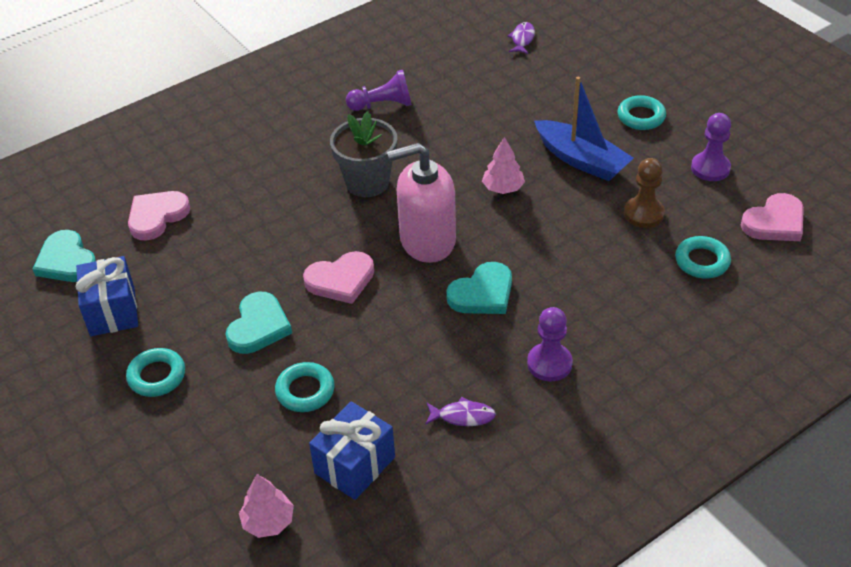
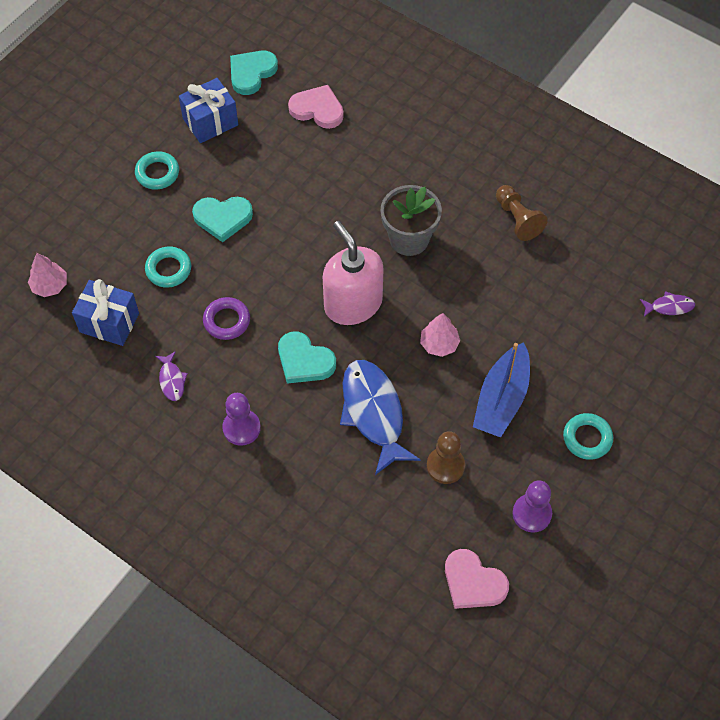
camera: 70 degrees right, 15 degrees up
pink heart [303,251,374,304] -> none
purple pawn [346,70,412,111] -> brown pawn [496,185,548,241]
turquoise ring [675,236,731,279] -> none
none -> purple ring [203,297,250,340]
none -> blue fish [340,360,421,475]

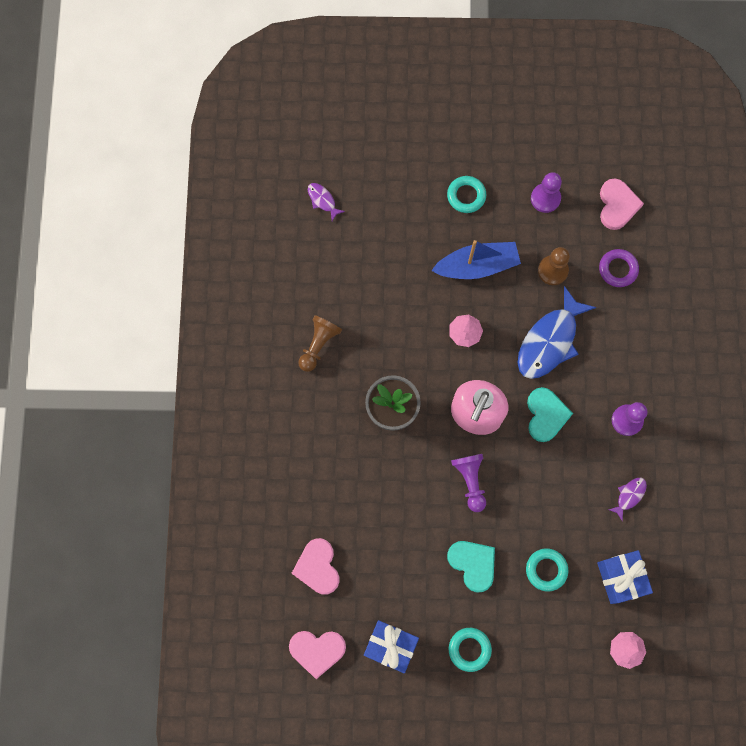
camera: 125 degrees left, 15 degrees up
purple ring [203,297,250,340] -> purple ring moved to [599,249,639,287]
turquoise heart [230,50,278,95] -> pink heart [289,631,346,679]
none -> purple pawn [451,454,486,512]

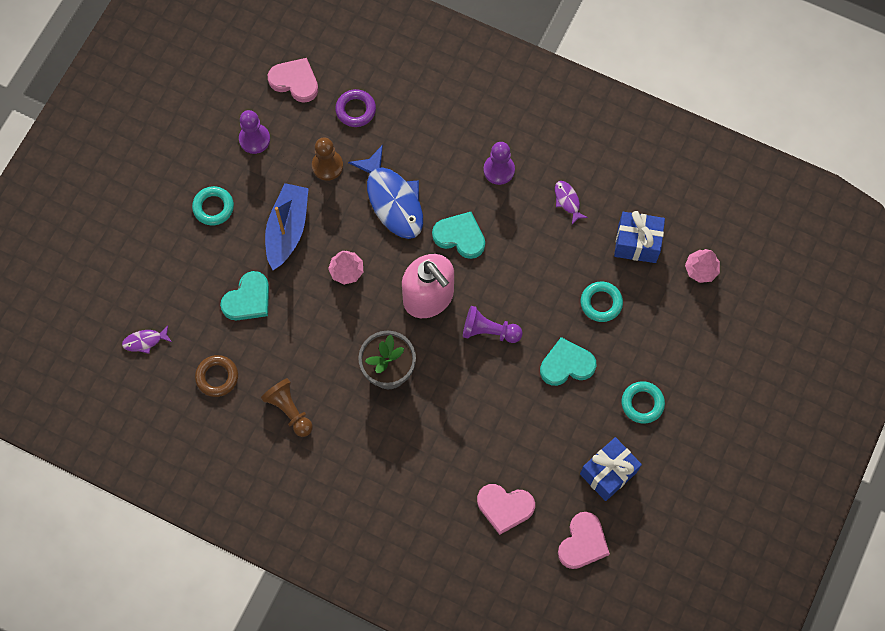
camera: 65 degrees left, 5 degrees down
none -> brown ring [195,355,238,397]
none -> turquoise heart [220,271,269,320]

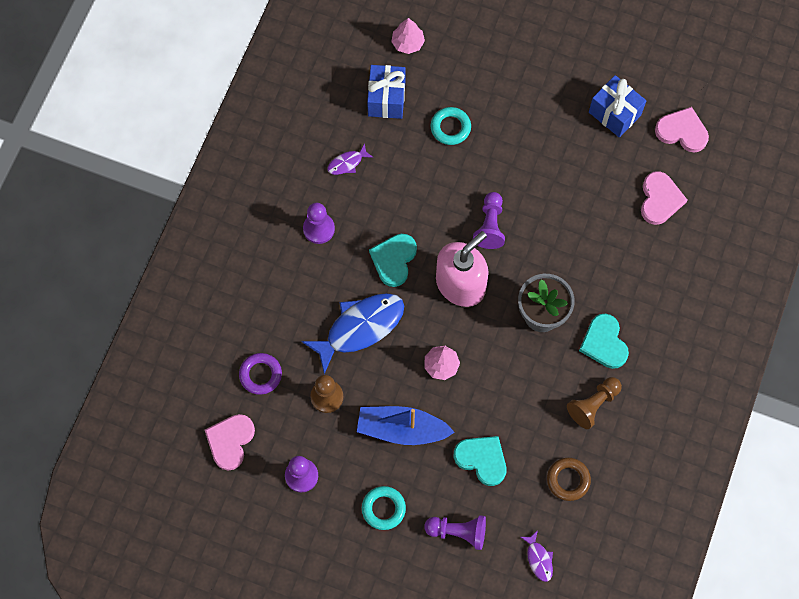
camera: 95 degrees left, 0 degrees up
turquoise heart [540,337,596,386] -> turquoise heart moved to [579,314,629,369]
turquoise ring [622,381,665,424] -> none
none -> purple pawn [424,515,486,550]

